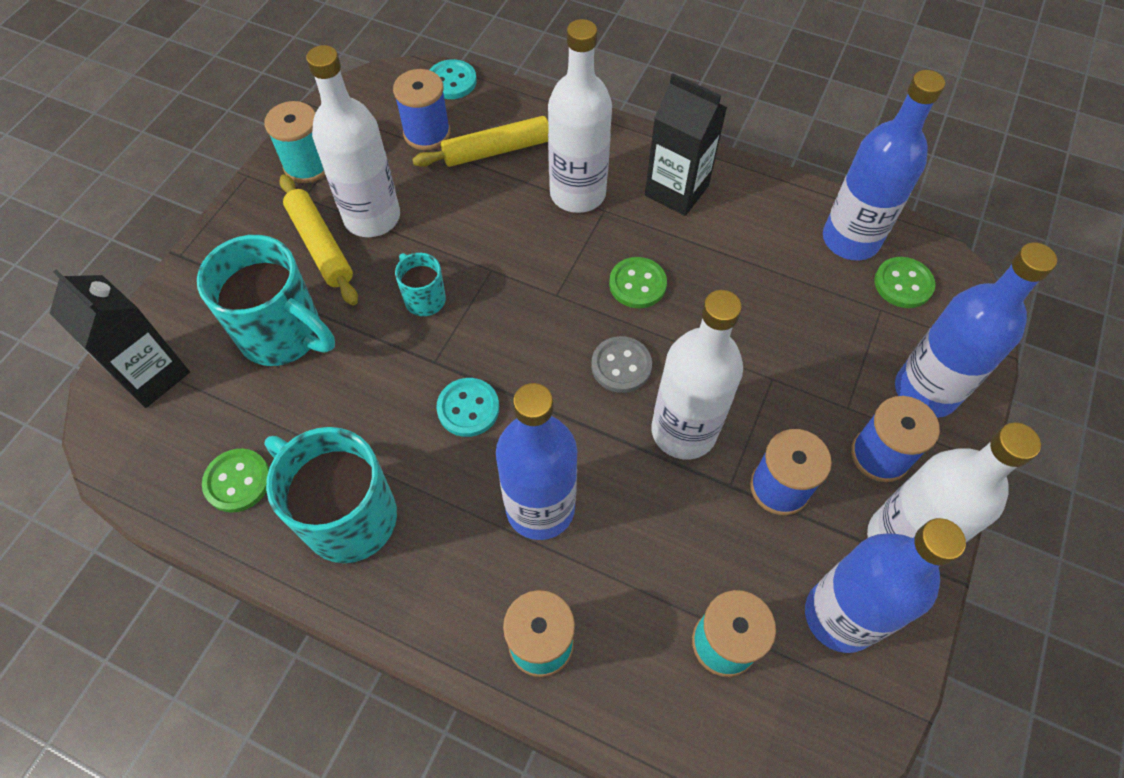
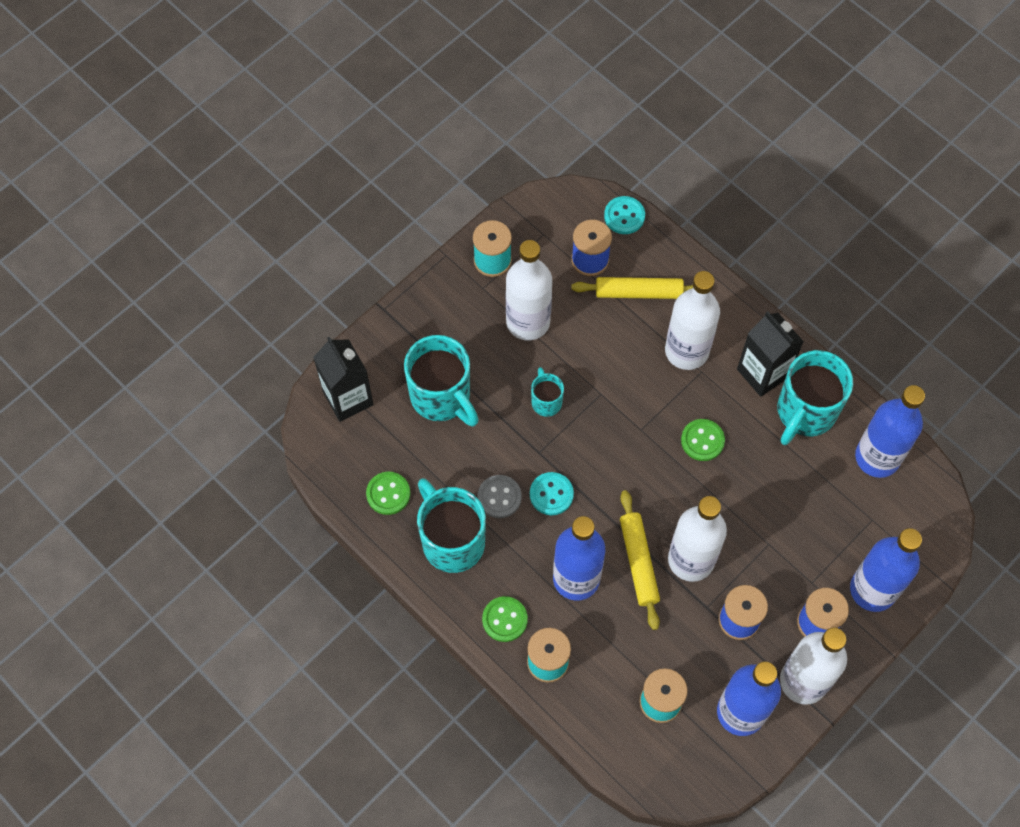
camera: 20 degrees right, 5 degrees up
yellow rolling pin [279,174,358,306] -> yellow rolling pin moved to [620,490,660,630]
grey button [591,336,652,393] -> grey button moved to [478,475,522,518]
green button [874,257,935,308] -> green button moved to [482,596,528,642]
none -> turquoise mug [777,350,853,445]

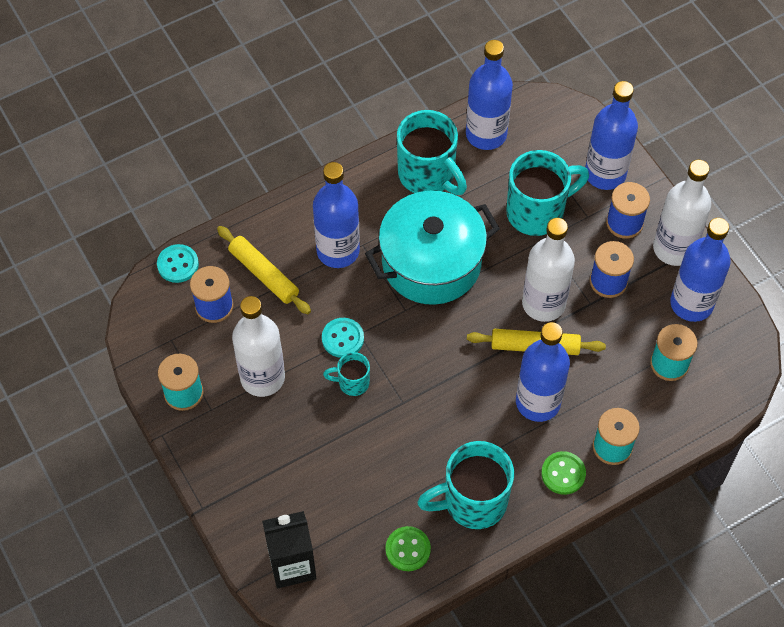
camera: 75 degrees left, 5 degrees down
turquoise mug [404,335,479,426] -> turquoise mug moved to [506,150,589,236]
grey button [478,475,522,518] -> none
turquoise button [530,472,574,515] -> turquoise button moved to [322,318,364,358]
yellow rolling pin [571,277,693,299] -> yellow rolling pin turned 60 degrees counterclockwise [217,226,311,314]
white bottle [665,271,720,370] -> blue bottle [313,162,360,268]
green button [681,419,725,461] -> turquoise pot [365,191,500,305]
black carton [737,311,804,397] -> none

